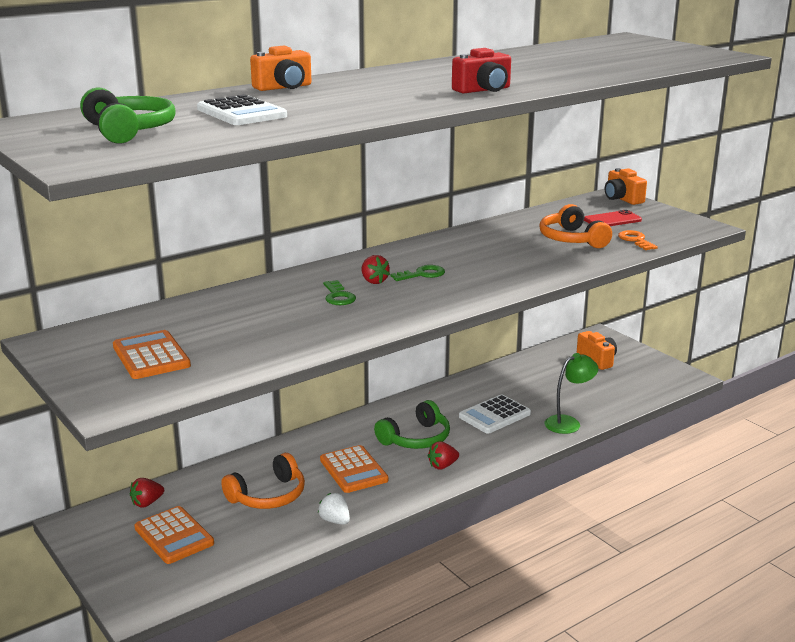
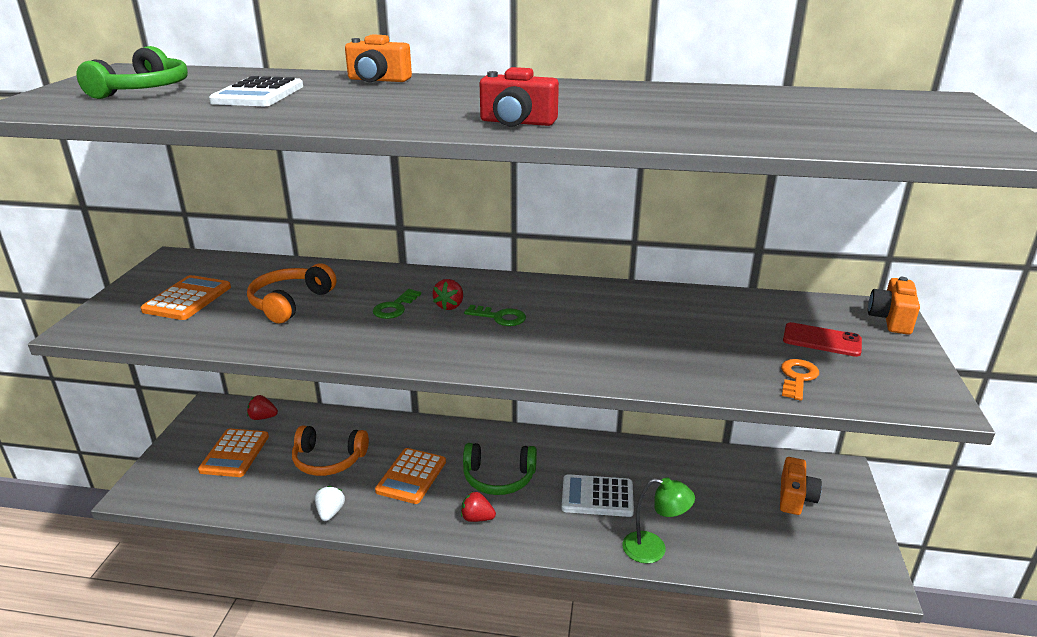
camera: 45 degrees right, 5 degrees up
orange headphones [539,204,612,248] -> orange headphones moved to [247,263,337,323]

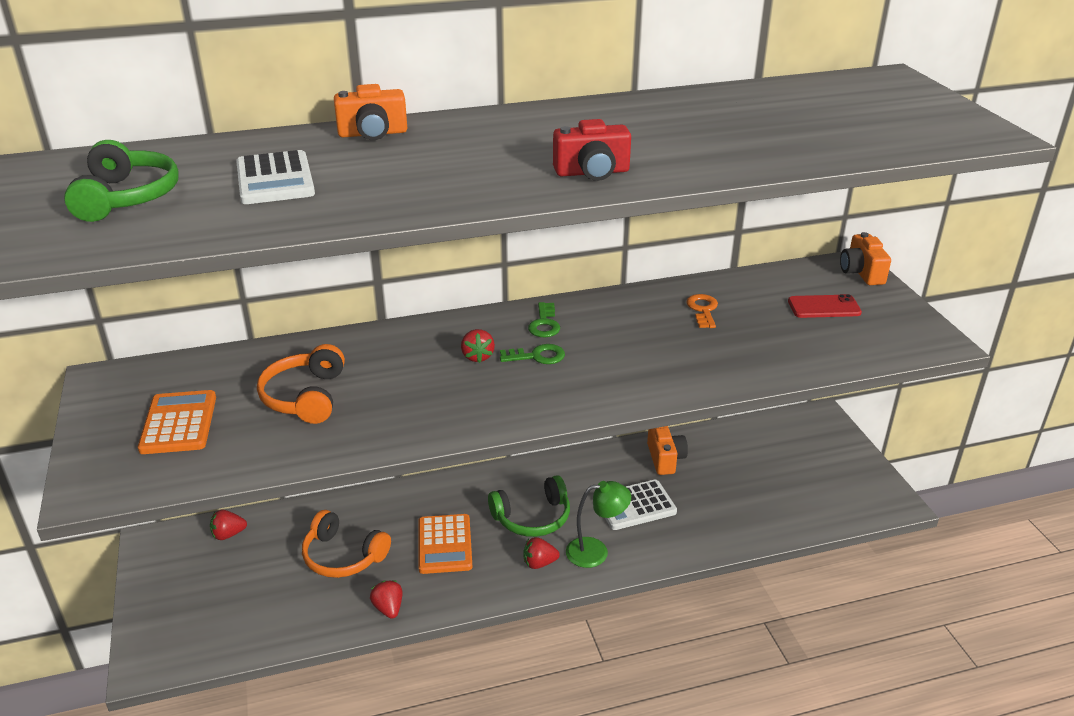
camera: 25 degrees left, 5 degrees up
orange calculator [198,428,269,477] -> none
orange headphones [292,426,369,476] -> orange headphones turned 45 degrees clockwise [302,510,391,578]
white strawberry [315,486,345,521] -> red strawberry [370,580,403,619]
green key [373,289,421,319] -> green key moved to [528,302,560,337]
green lamp [623,478,695,564] -> green lamp moved to [566,481,631,568]
orange camera [780,457,822,515] -> orange camera moved to [647,426,688,475]
orange key [781,359,819,401] -> orange key moved to [687,294,718,328]

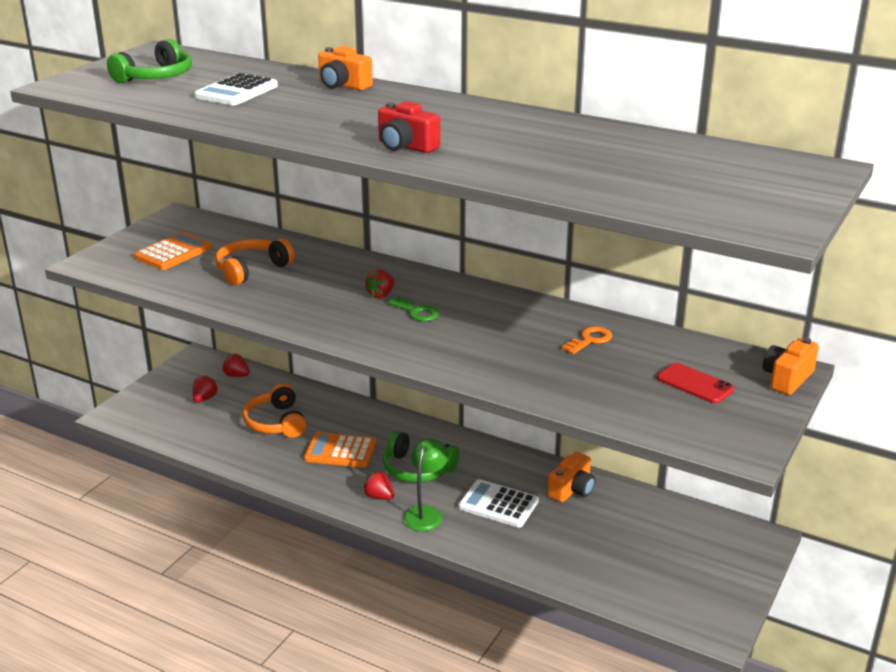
camera: 45 degrees right, 5 degrees down
red strawberry [370,580,403,619] -> red strawberry moved to [193,375,218,402]
orange calculator [418,514,472,574] -> orange calculator turned 60 degrees clockwise [304,432,376,468]
green key [528,302,560,337] -> none
green lamp [566,481,631,568] -> green lamp turned 105 degrees counterclockwise [403,438,449,531]

